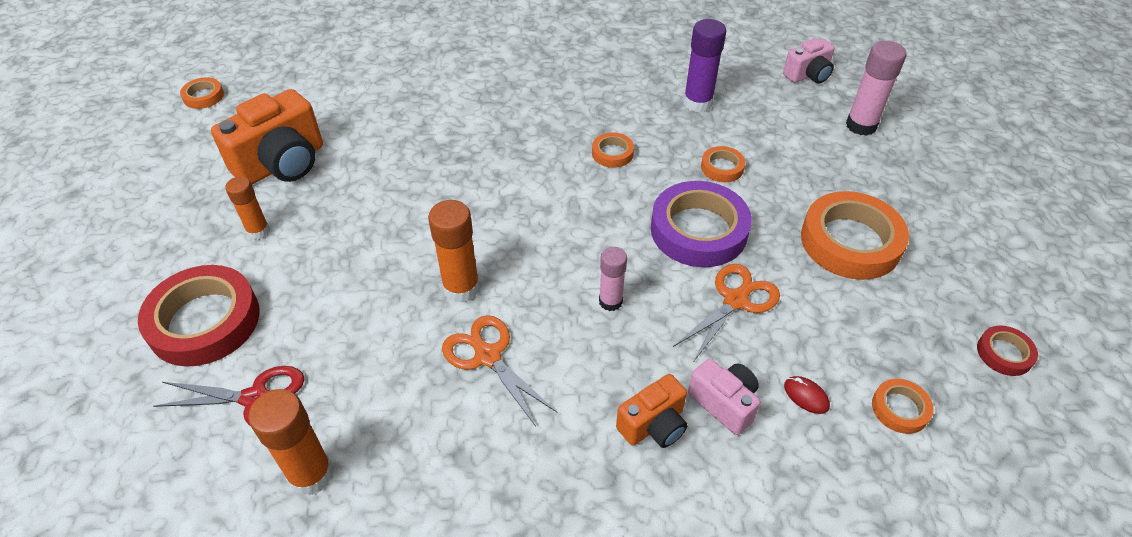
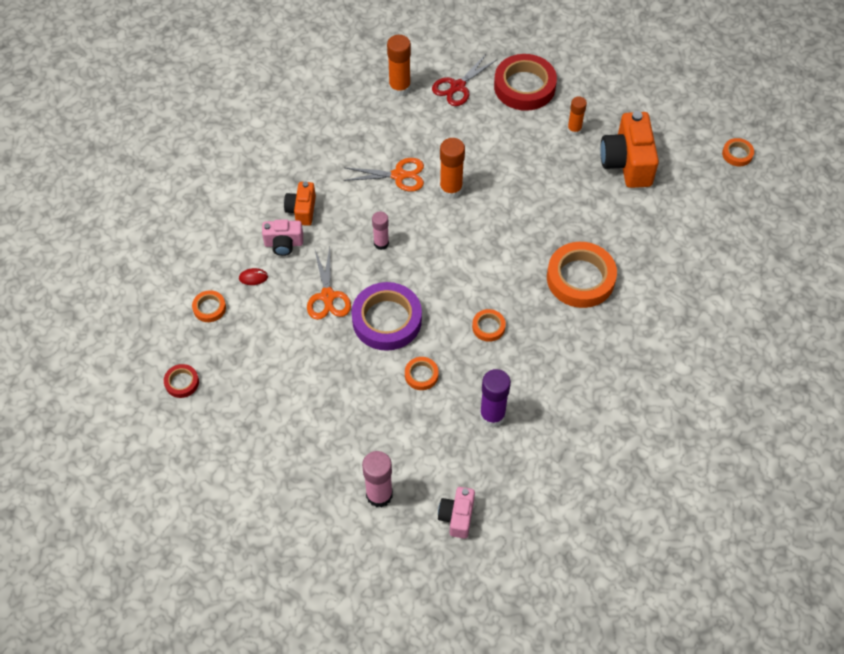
camera: 130 degrees right, 10 degrees up
orange tape [801,191,909,280] -> orange tape moved to [547,242,617,308]

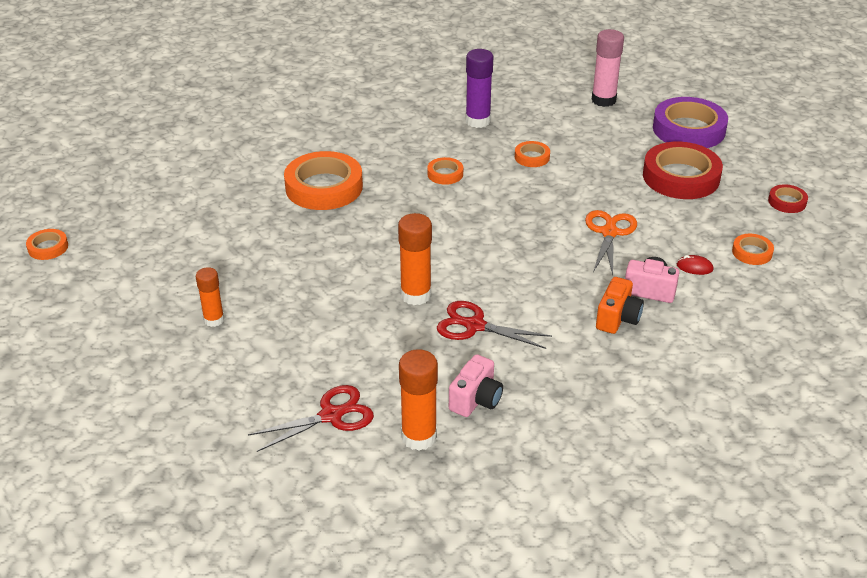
camera: 160 degrees left, 20 degrees down
orange scissors [344,158,424,192] -> red scissors [437,301,552,349]
purple tape [351,282,422,351] -> purple tape moved to [653,97,728,148]
pink glue stick [372,211,389,250] -> none
pink camera [438,487,475,539] -> pink camera moved to [449,354,503,417]
red tape [494,54,557,111] -> red tape moved to [643,142,723,199]
orange camera [600,111,659,188] -> none

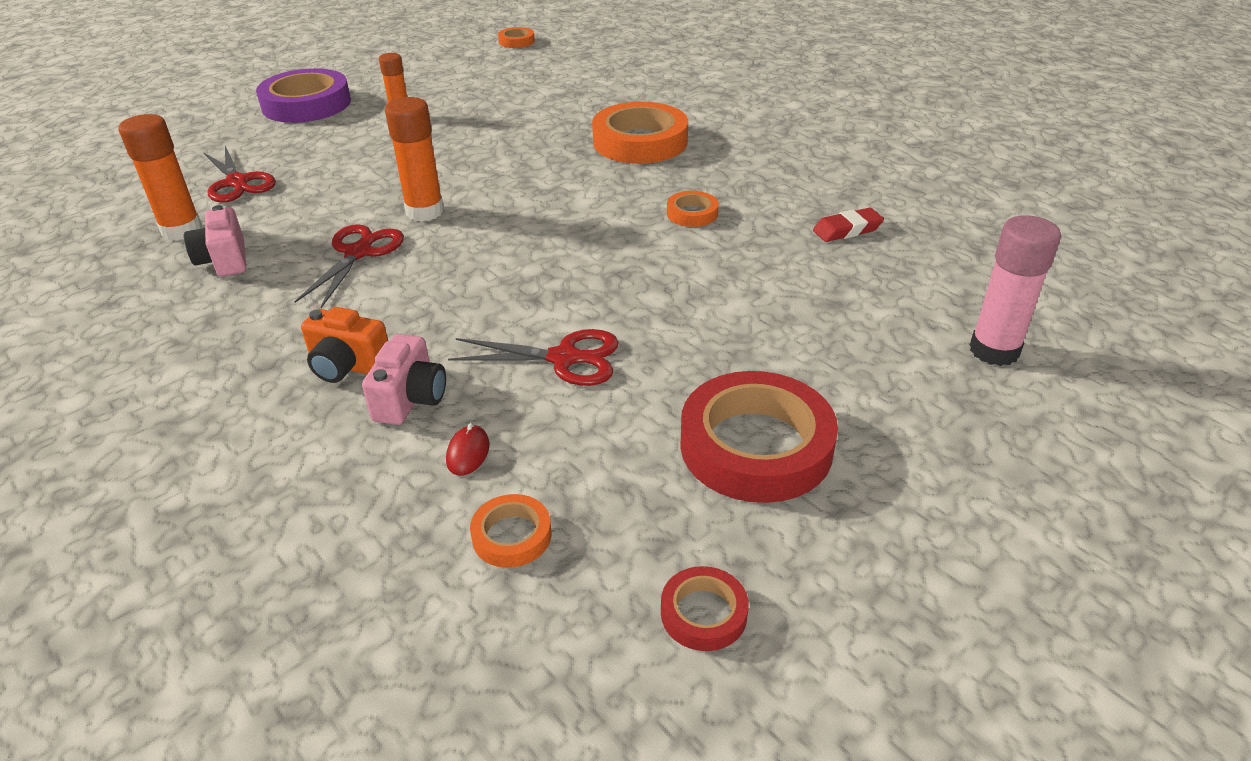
camera: 85 degrees right, 0 degrees up
pink camera [449,354,503,417] -> pink camera turned 45 degrees clockwise [184,205,246,277]
purple glue stick [466,49,493,128] -> red eraser [813,208,884,242]
orange tape [515,141,550,167] -> none
orange scissors [585,210,637,275] -> red scissors [448,329,619,386]
purple tape [653,97,728,148] -> purple tape moved to [256,68,351,123]

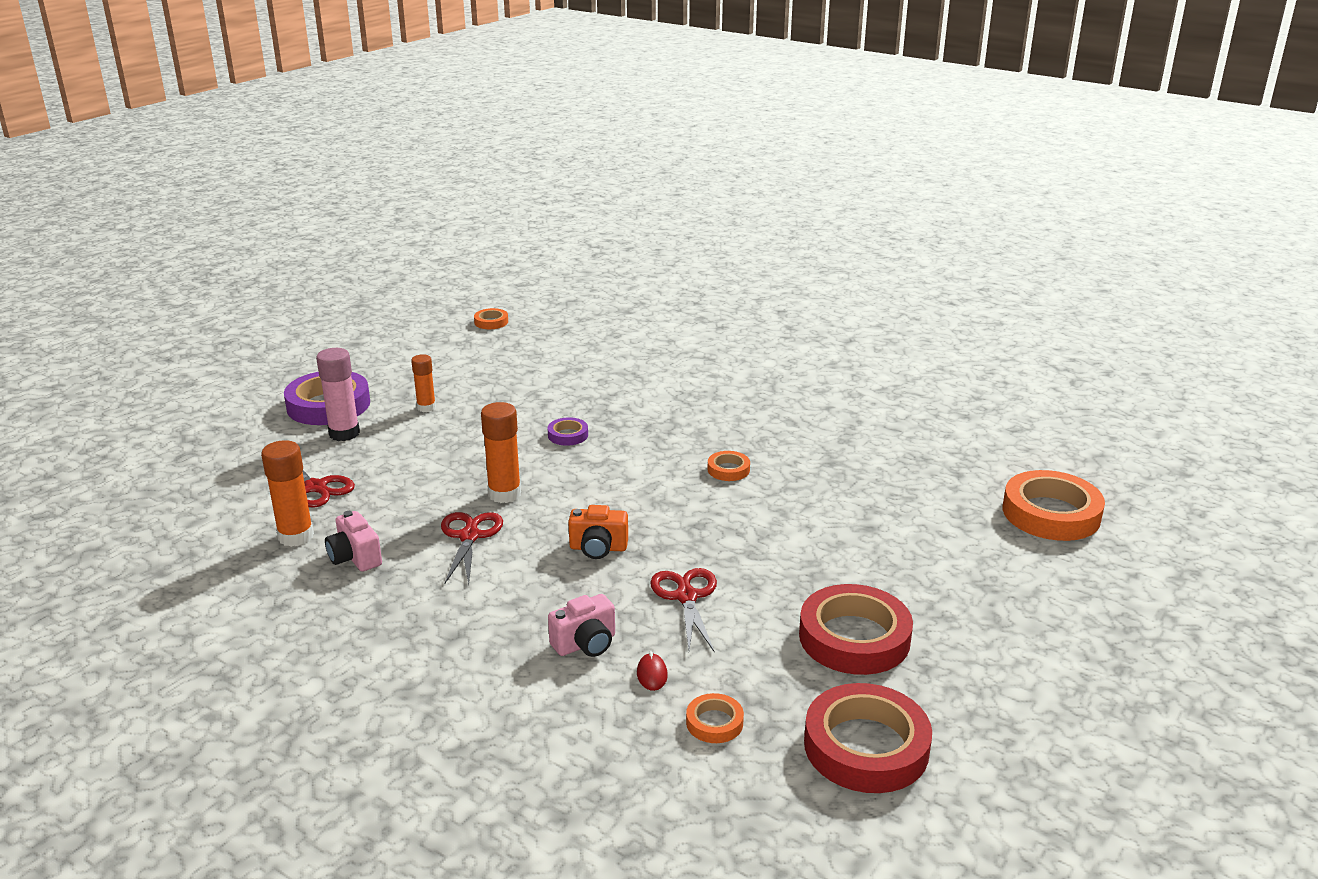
camera: 15 degrees left, 10 degrees down
orange camera [301,307,388,383] -> orange camera moved to [568,505,628,559]
pink camera [362,334,446,425] -> pink camera turned 60 degrees clockwise [548,594,615,657]
red scissors [448,329,619,386] -> red scissors turned 90 degrees counterclockwise [650,568,717,653]
orange tape [592,102,688,164] -> orange tape moved to [1003,470,1105,541]
red tape [661,566,749,651] -> red tape [804,683,932,793], size x2.11
red eraser [813,208,884,242] -> none
pink glue stick [970,215,1061,366] -> pink glue stick moved to [316,348,360,441]
none -> purple tape [547,417,588,446]

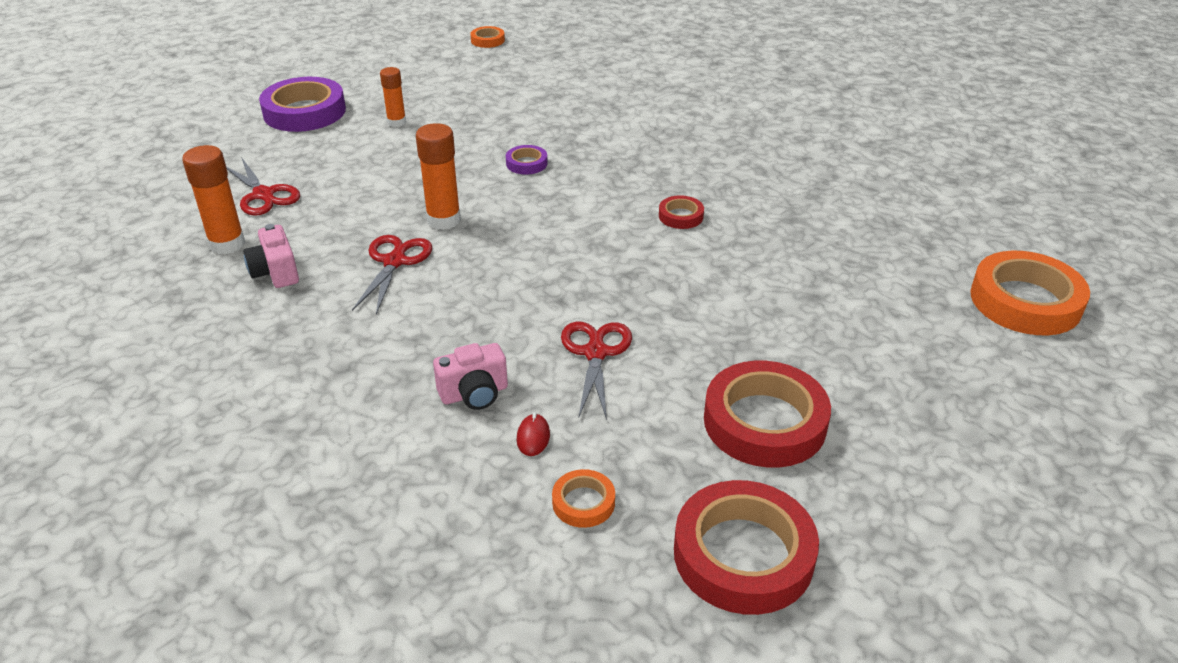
camera: 10 degrees right, 10 degrees up
pink glue stick [316,348,360,441] -> none
orange camera [568,505,628,559] -> none
orange tape [708,451,750,481] -> red tape [659,195,704,229]

